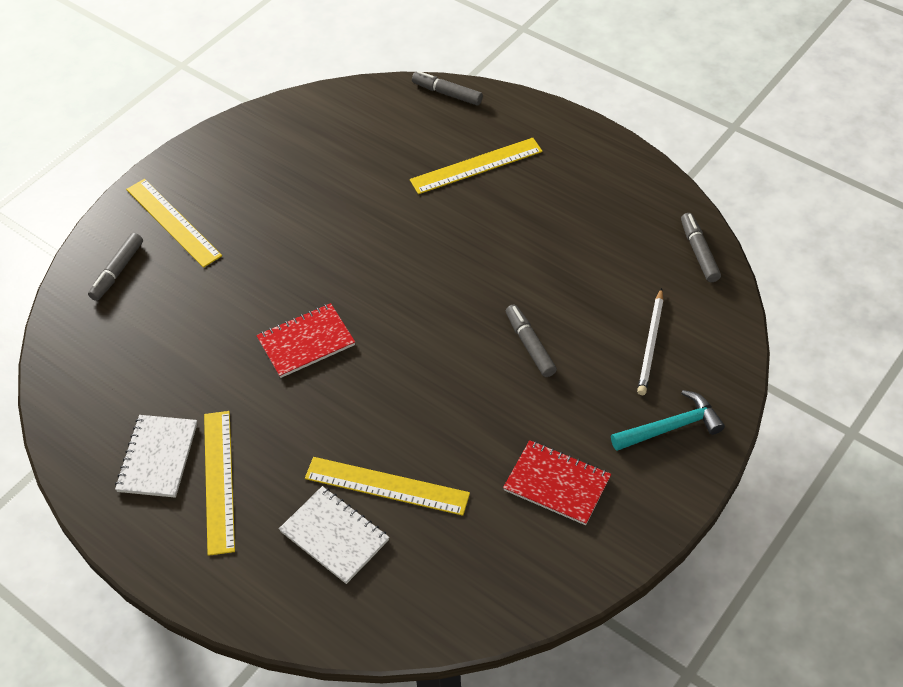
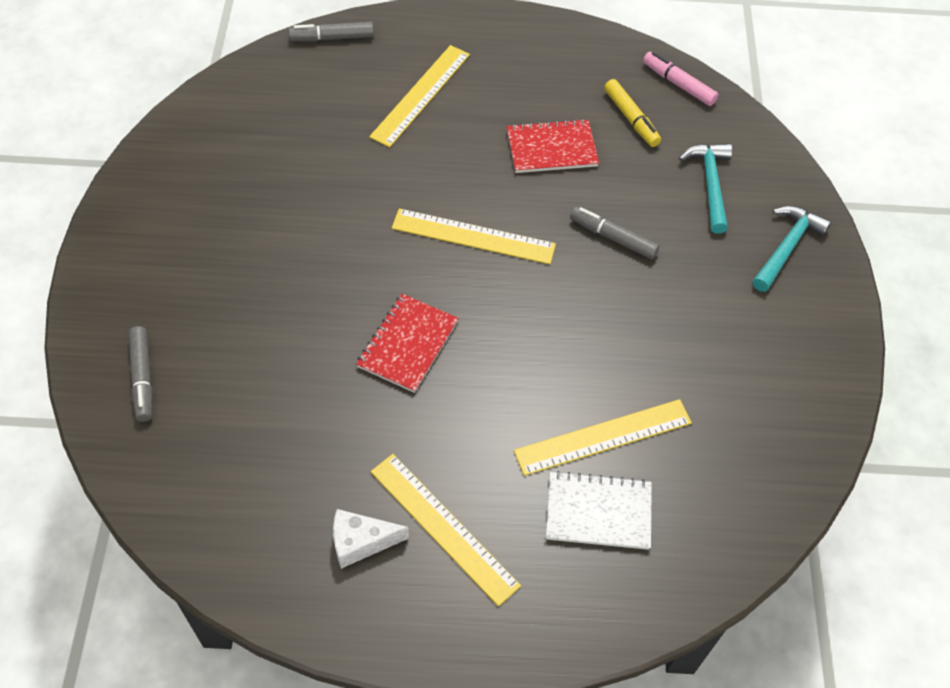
camera: 40 degrees left, 5 degrees up
white notebook [115,415,197,498] -> white cheese [333,509,409,569]
yellow ruler [126,179,222,268] -> yellow ruler moved to [392,208,556,264]
red notebook [503,440,611,525] -> red notebook moved to [507,119,599,173]
white pencil [637,288,663,395] -> turquoise hammer [679,144,732,234]
grey marker [681,213,721,282] -> pink marker [643,52,719,106]
none -> yellow marker [604,79,661,147]

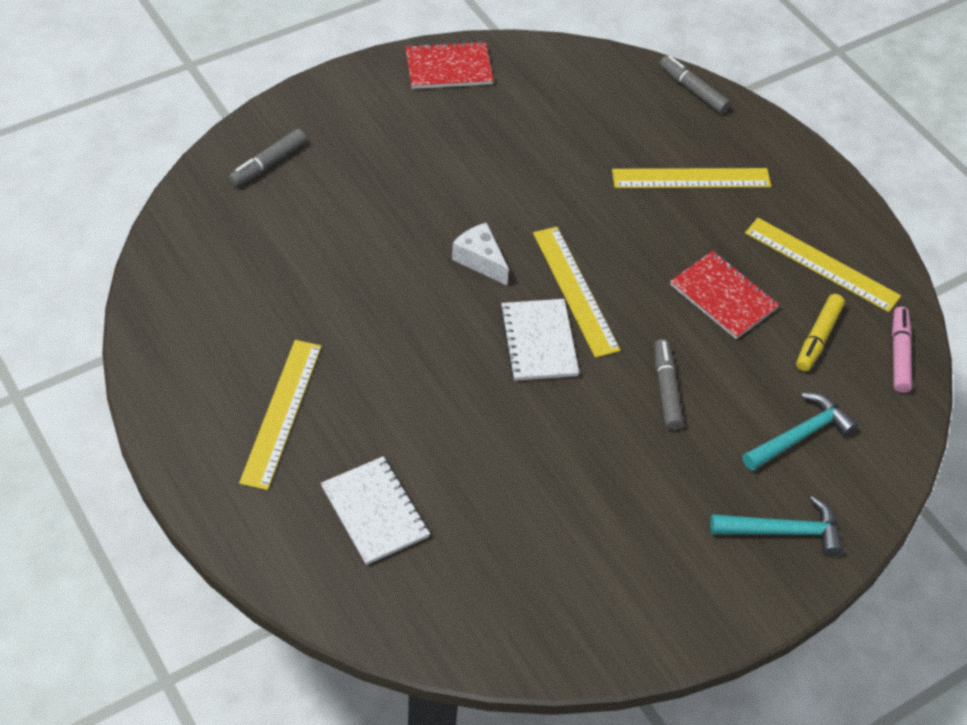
camera: 55 degrees right, 5 degrees down
white cheese [333,509,409,569] -> white cheese moved to [452,223,509,285]
red notebook [356,294,459,393] -> red notebook moved to [406,41,494,89]
yellow ruler [514,399,692,476] -> yellow ruler moved to [745,218,901,312]
none -> white notebook [500,299,579,381]

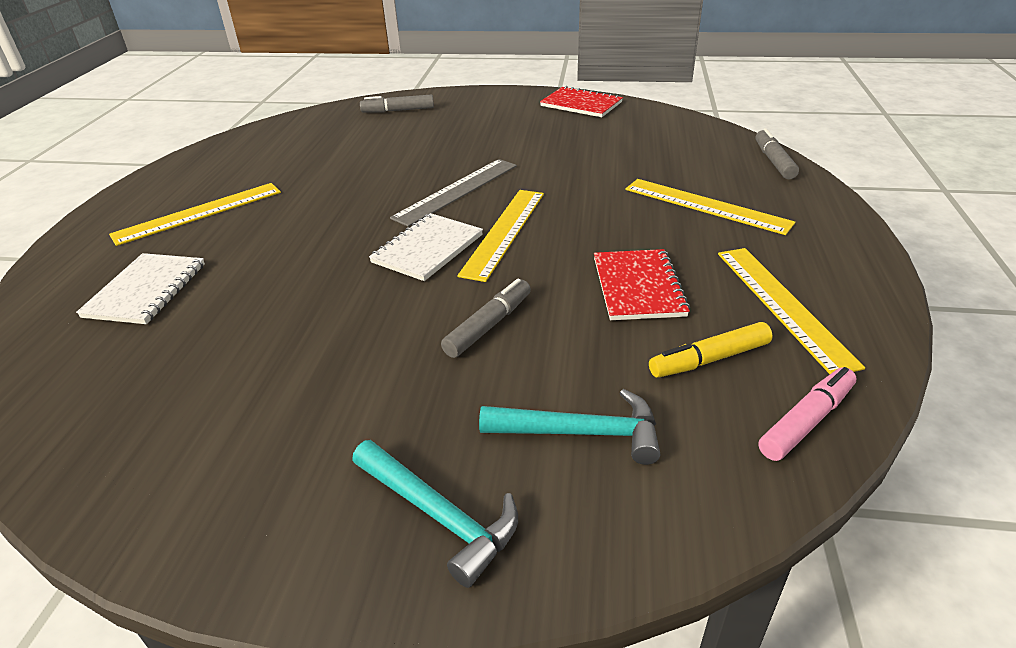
camera: 45 degrees right, 15 degrees down
white cheese [452,223,509,285] -> grey ruler [390,159,517,227]

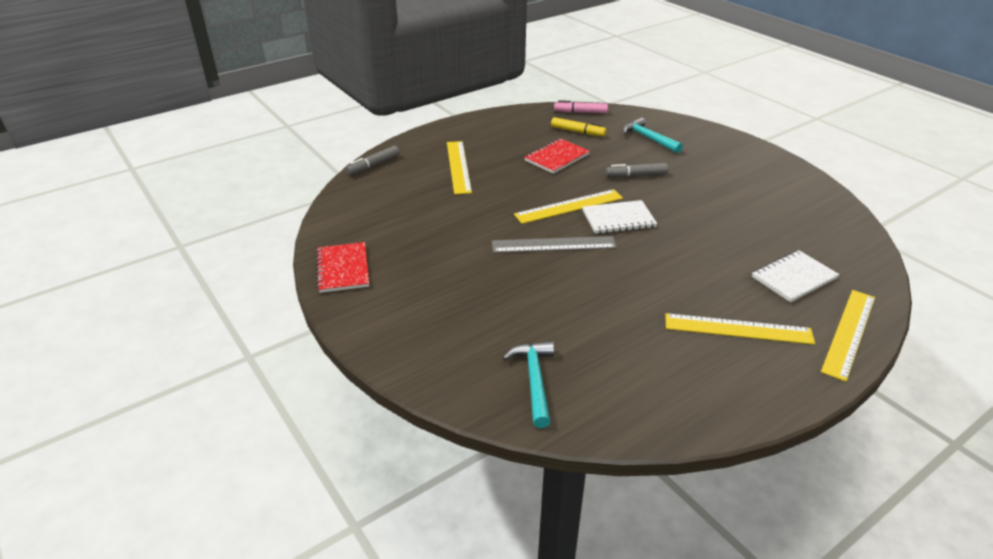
camera: 135 degrees left, 0 degrees up
turquoise hammer [352,440,518,588] -> turquoise hammer moved to [503,341,554,428]
grey marker [360,95,434,113] -> none
yellow ruler [718,248,865,374] -> yellow ruler moved to [821,290,875,382]

